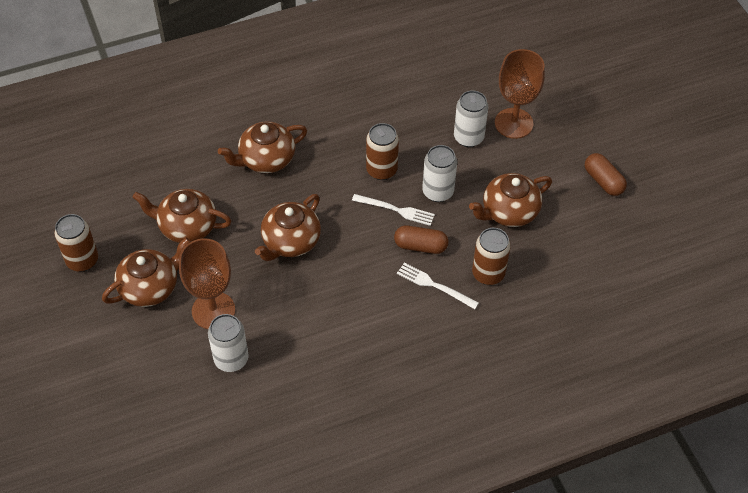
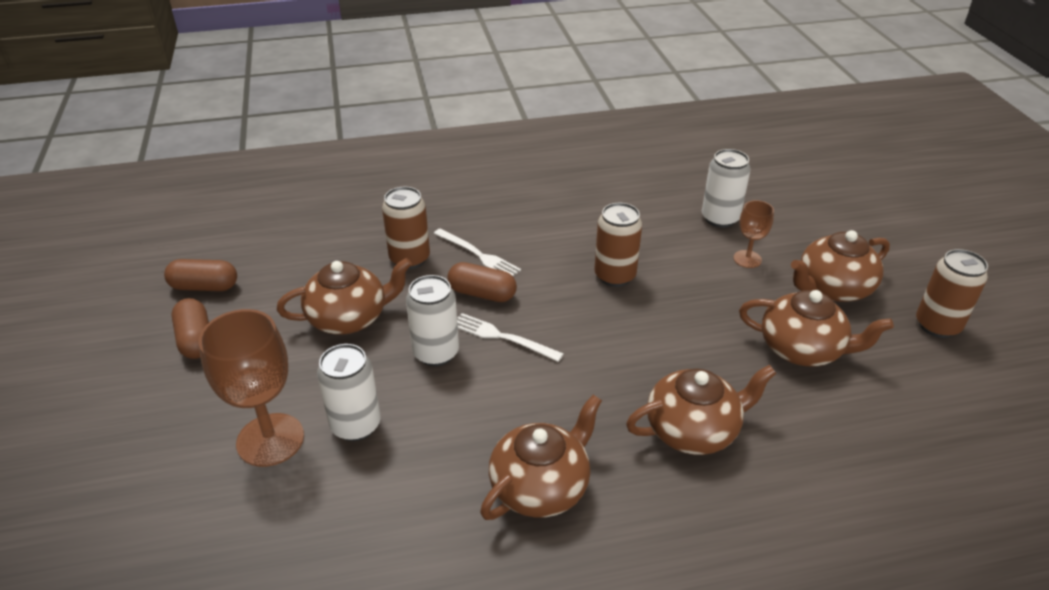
camera: 170 degrees left, 15 degrees down
brown goblet [179,239,235,329] -> brown goblet [733,200,774,268], size x0.53
brown teapot [255,194,321,261] -> brown teapot moved to [480,395,602,520]
brown can [366,123,399,180] -> brown can moved to [594,203,642,287]
none -> brown capsule [164,259,237,291]

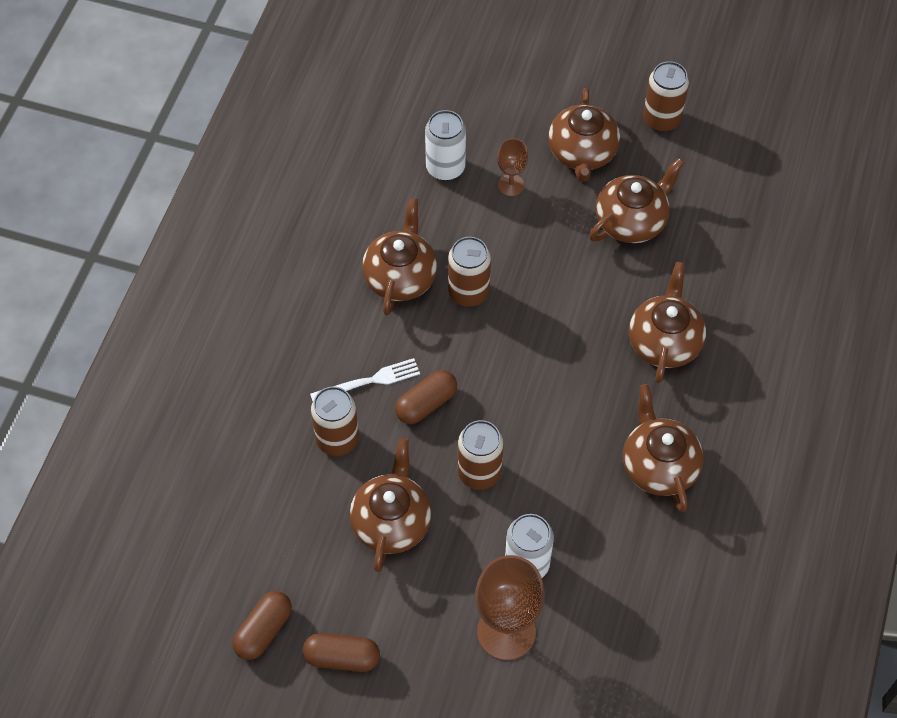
camera: 60 degrees left, 20 degrees up
white can [406,275,459,366] -> brown can [458,420,504,490]
white fork [457,313,564,362] -> none
none -> brown teapot [362,198,438,315]

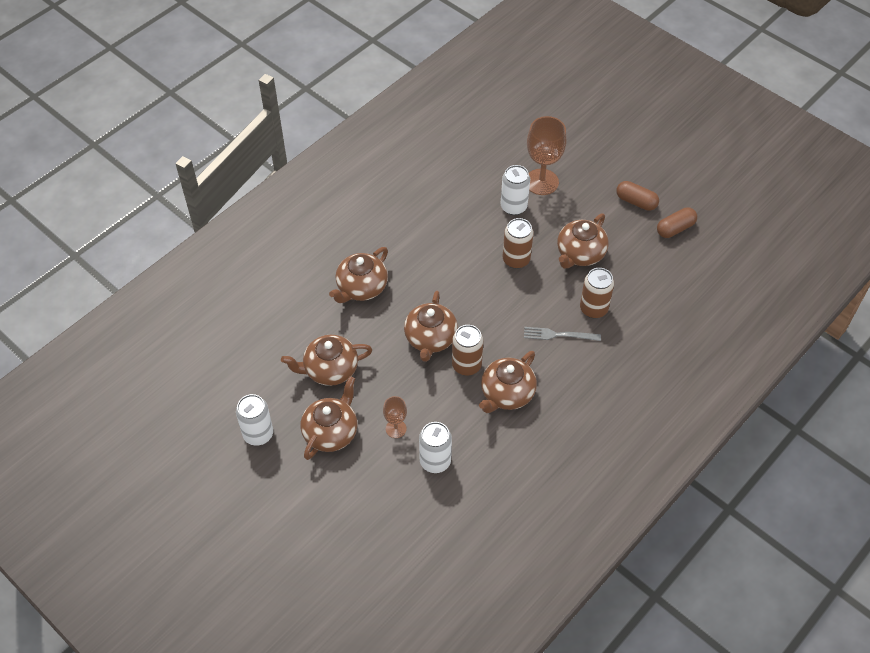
camera: 155 degrees left, 5 degrees down
white fork [310,358,420,401] -> grey fork [524,327,601,341]
brown capsule [395,370,457,424] -> none
brown teapot [623,384,703,512] -> brown teapot moved to [404,291,458,362]
brown can [643,61,689,132] -> white can [236,394,273,446]

